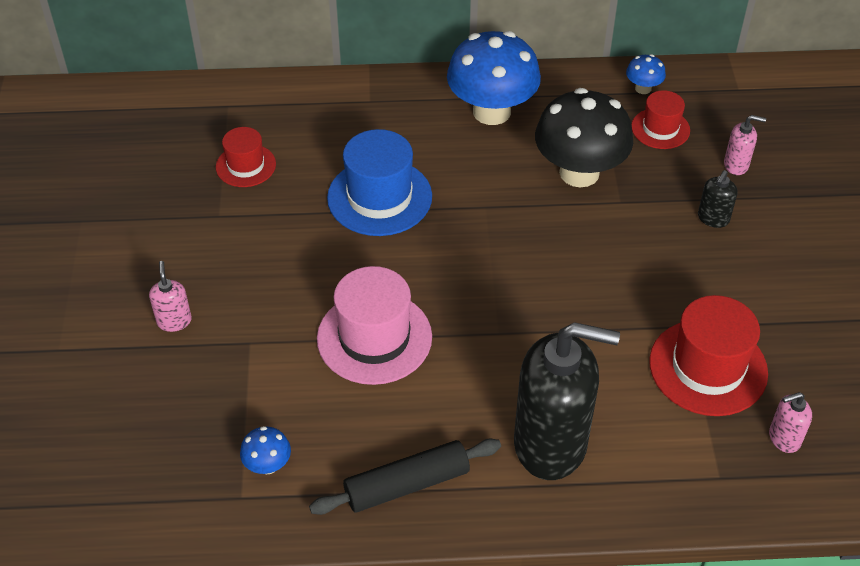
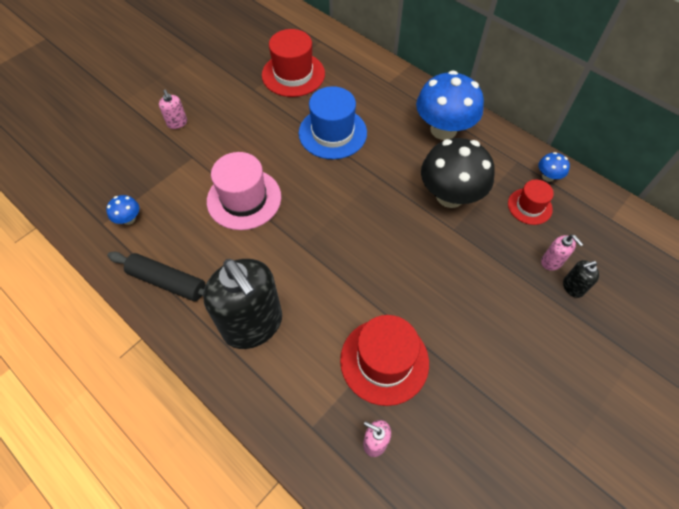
camera: 45 degrees right, 10 degrees up
pink soap dispenser [149,261,192,332] -> pink soap dispenser turned 120 degrees clockwise [159,90,187,129]
red hat [216,127,276,187] -> red hat [262,29,325,97], size x1.71
black soap dispenser [698,170,738,228] -> black soap dispenser moved to [563,260,599,298]

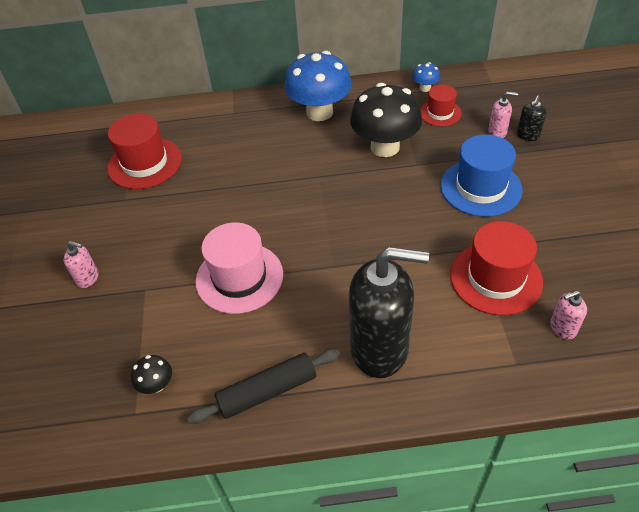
camera: 45 degrees left, 10 degrees down
blue mushroom [106,195,139,225] -> black mushroom [131,355,172,394]
blue hat [299,86,367,159] -> blue hat moved to [440,134,522,217]

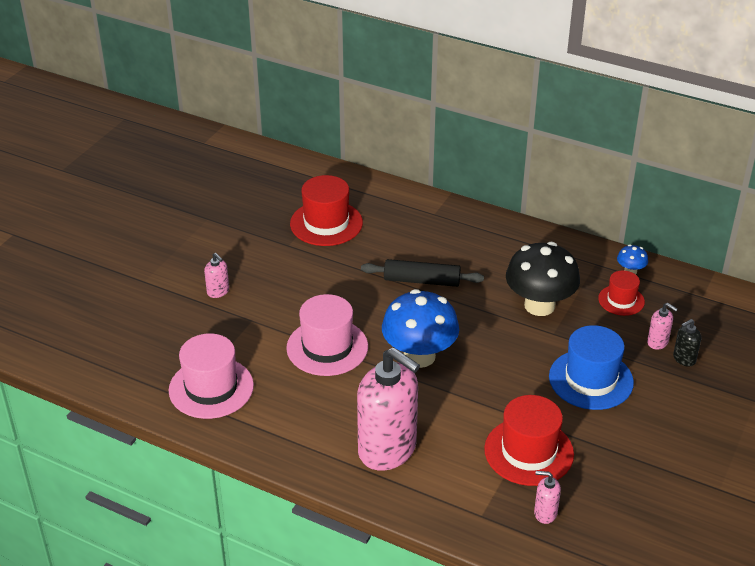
camera: 30 degrees right, 10 degrees down
black mushroom [131,355,172,394] -> pink hat [169,333,254,419]
black rolling pin [187,349,340,424] -> black rolling pin moved to [361,259,484,287]
blue mushroom [284,51,352,121] -> blue mushroom moved to [382,289,459,368]
black soap dispenser [349,247,429,378] -> pink soap dispenser [357,347,420,471]

